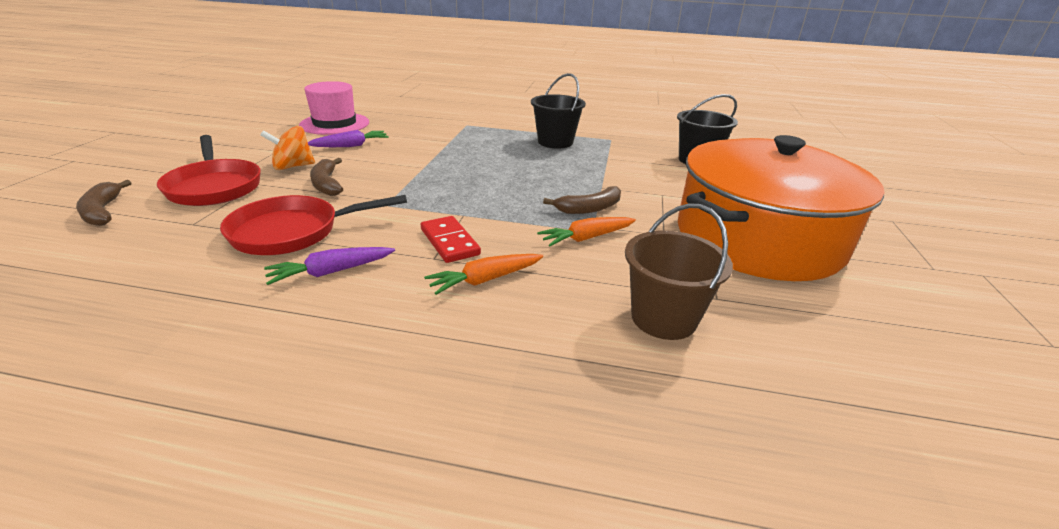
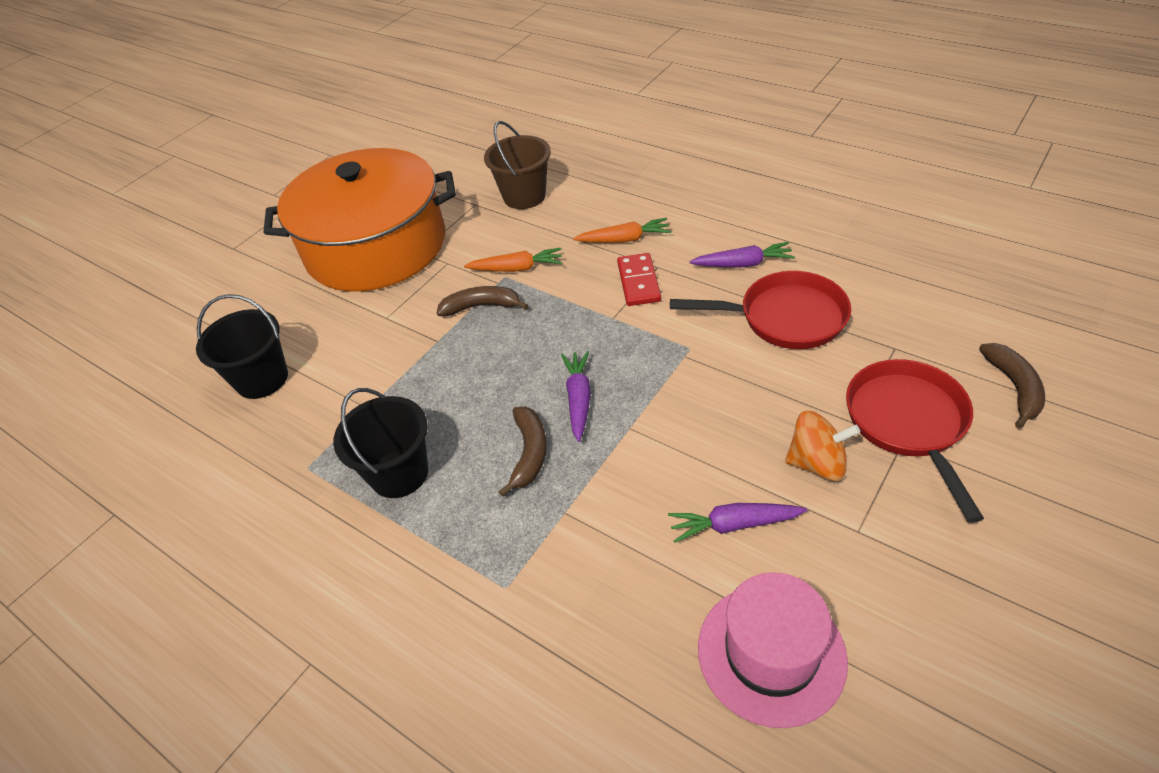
camera: 150 degrees left, 15 degrees up
brown banana [310,158,343,196] -> brown banana moved to [498,407,547,497]
none -> purple carrot [561,351,591,442]

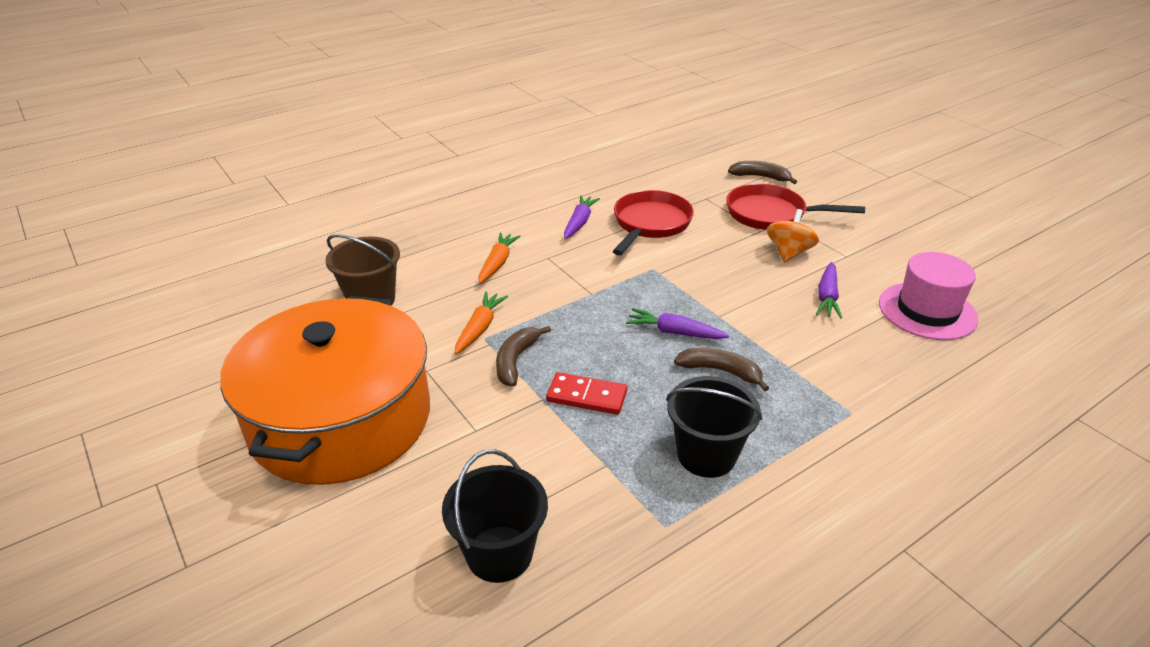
camera: 75 degrees left, 10 degrees down
red domino [617,253,661,306] -> red domino moved to [546,372,627,415]

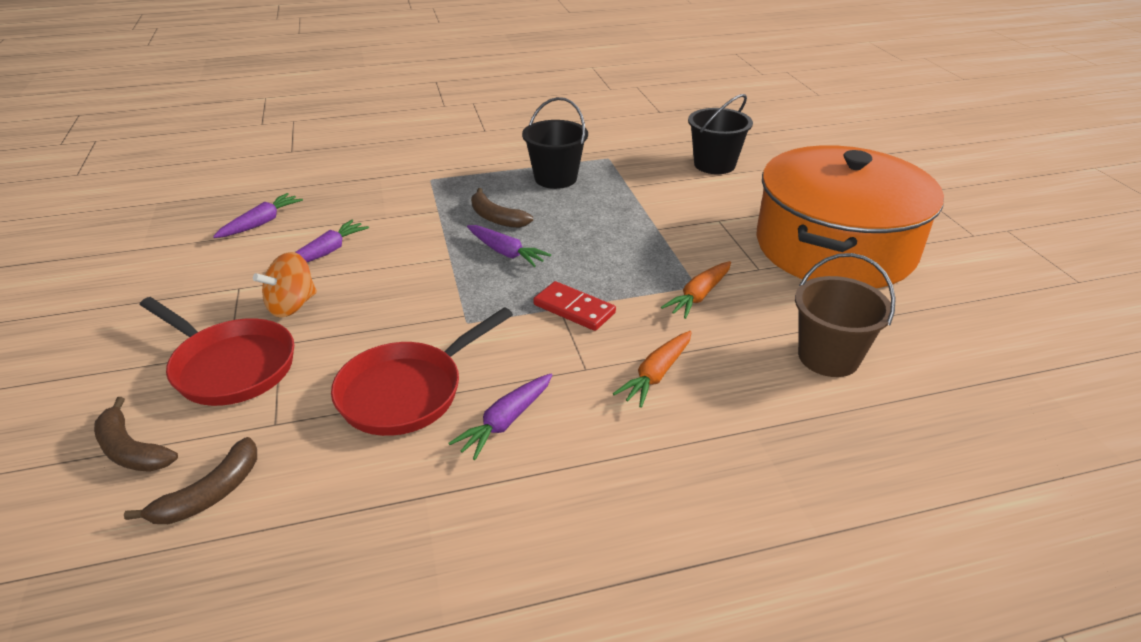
camera: 160 degrees left, 0 degrees up
brown banana [496,326,551,386] -> brown banana moved to [124,437,257,524]
red domino [546,372,627,415] -> red domino moved to [533,281,616,331]
pink hat [879,252,978,340] -> purple carrot [213,193,303,238]

